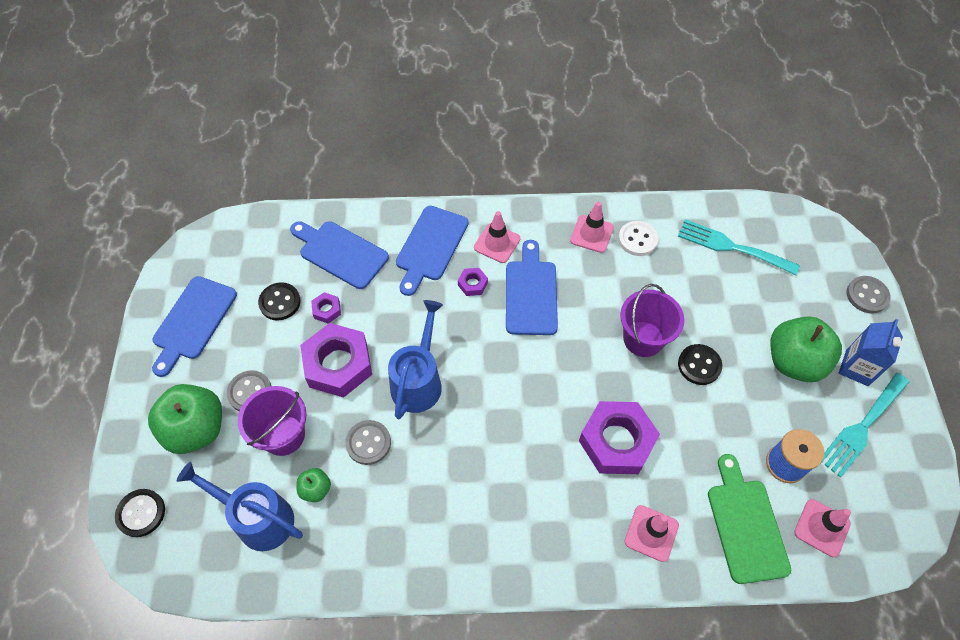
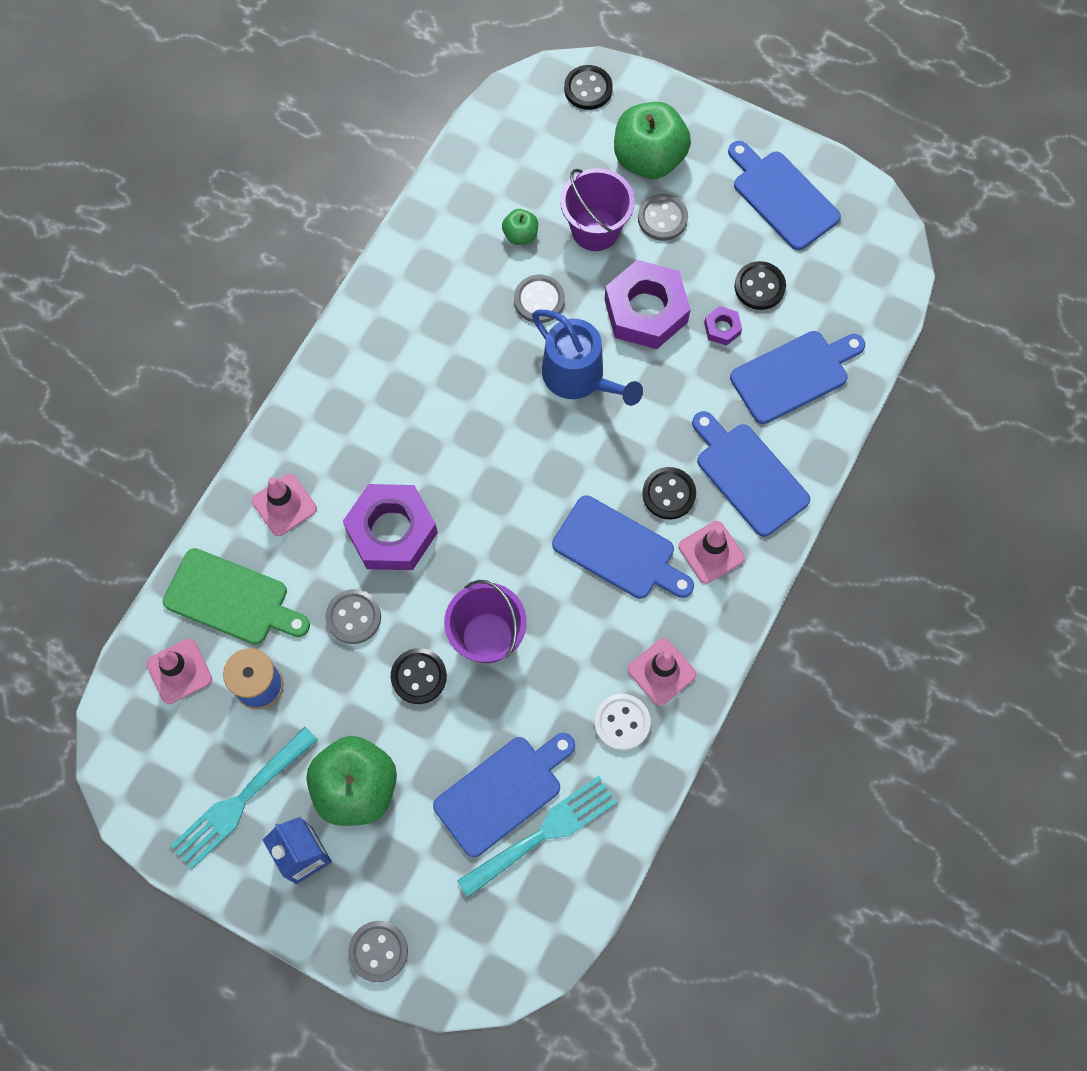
camera: 120 degrees right, 10 degrees up
blue watering can [177,462,303,551] -> none
purple nut [458,268,488,296] -> black button [642,467,696,519]
turquoise fork [822,373,909,478] -> turquoise fork turned 120 degrees counterclockwise [170,727,318,869]
none -> grey button [325,589,381,644]
none -> blue cutting board [433,733,575,857]

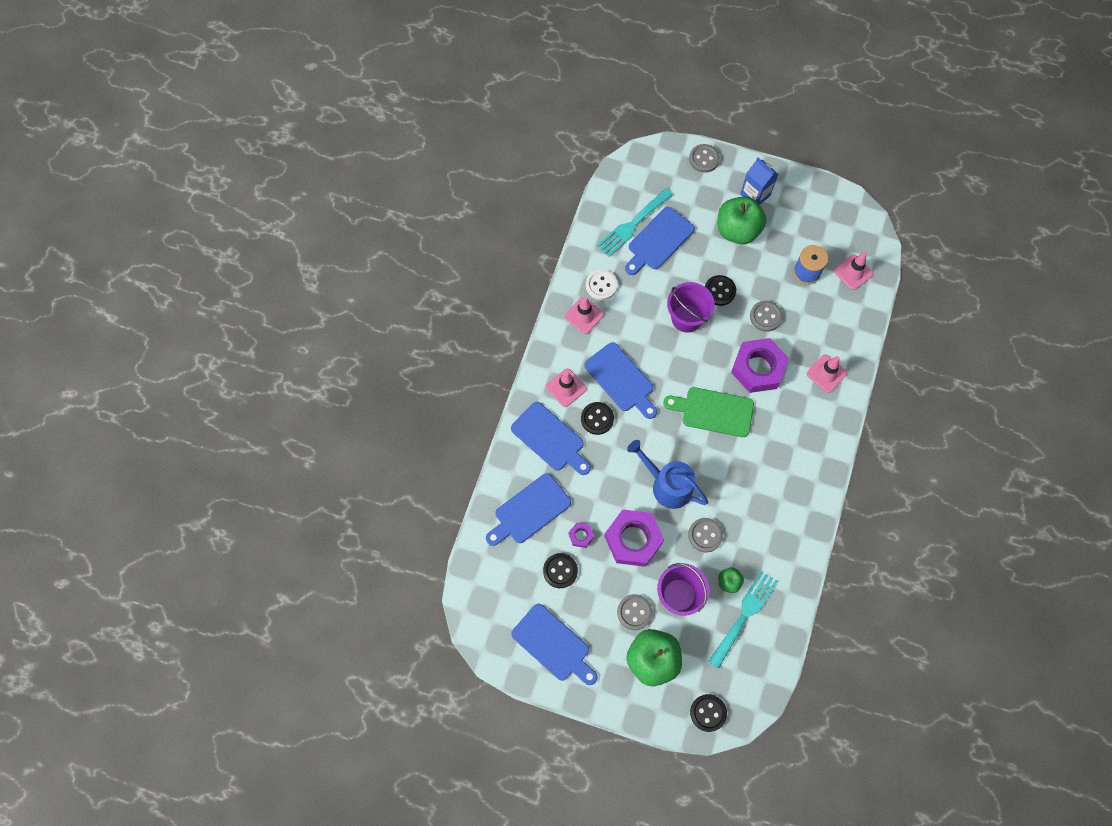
camera: 170 degrees right, 0 degrees up
green cutting board [163,548,310,645] -> green cutting board moved to [663,387,754,437]
turquoise fork [170,727,318,869] -> turquoise fork moved to [708,571,778,669]
blue cutting board [552,495,694,599] -> blue cutting board turned 150 degrees counterclockwise [584,342,657,419]

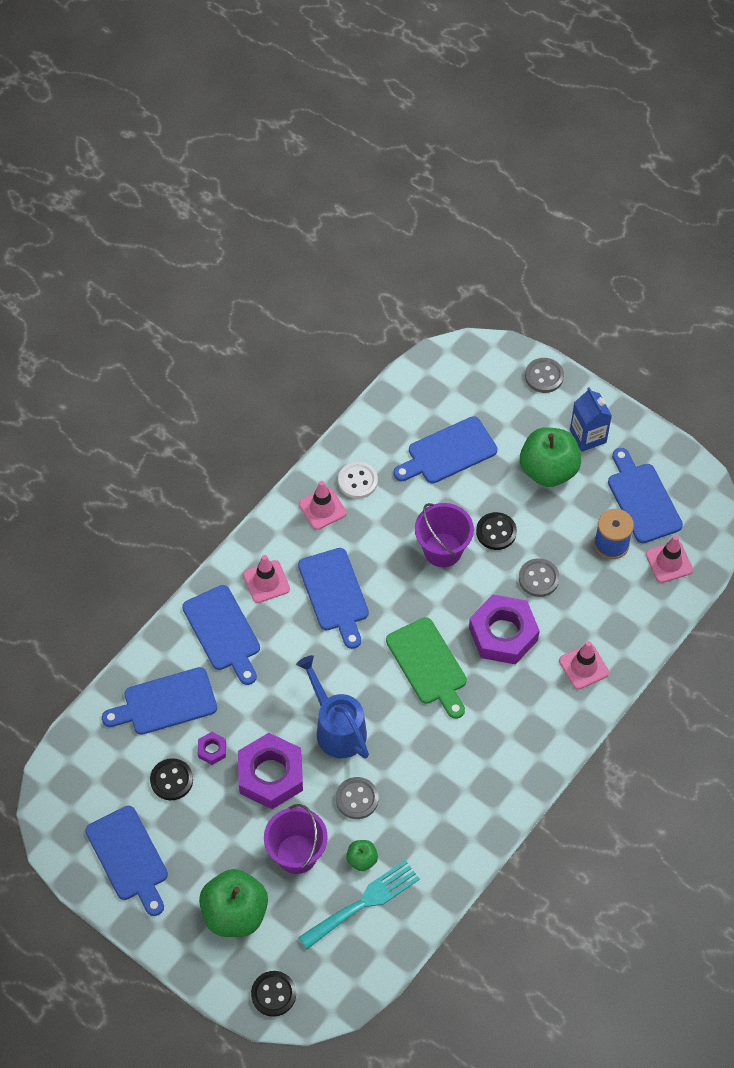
camera: 20 degrees right, 10 degrees down
black button [581,402,614,435] -> none
turquoise fork [597,189,673,257] -> none
grey button [617,594,652,630] -> none
green cutting board [663,387,754,437] -> green cutting board turned 150 degrees counterclockwise [386,617,467,719]
none -> blue cutting board [608,448,683,543]

